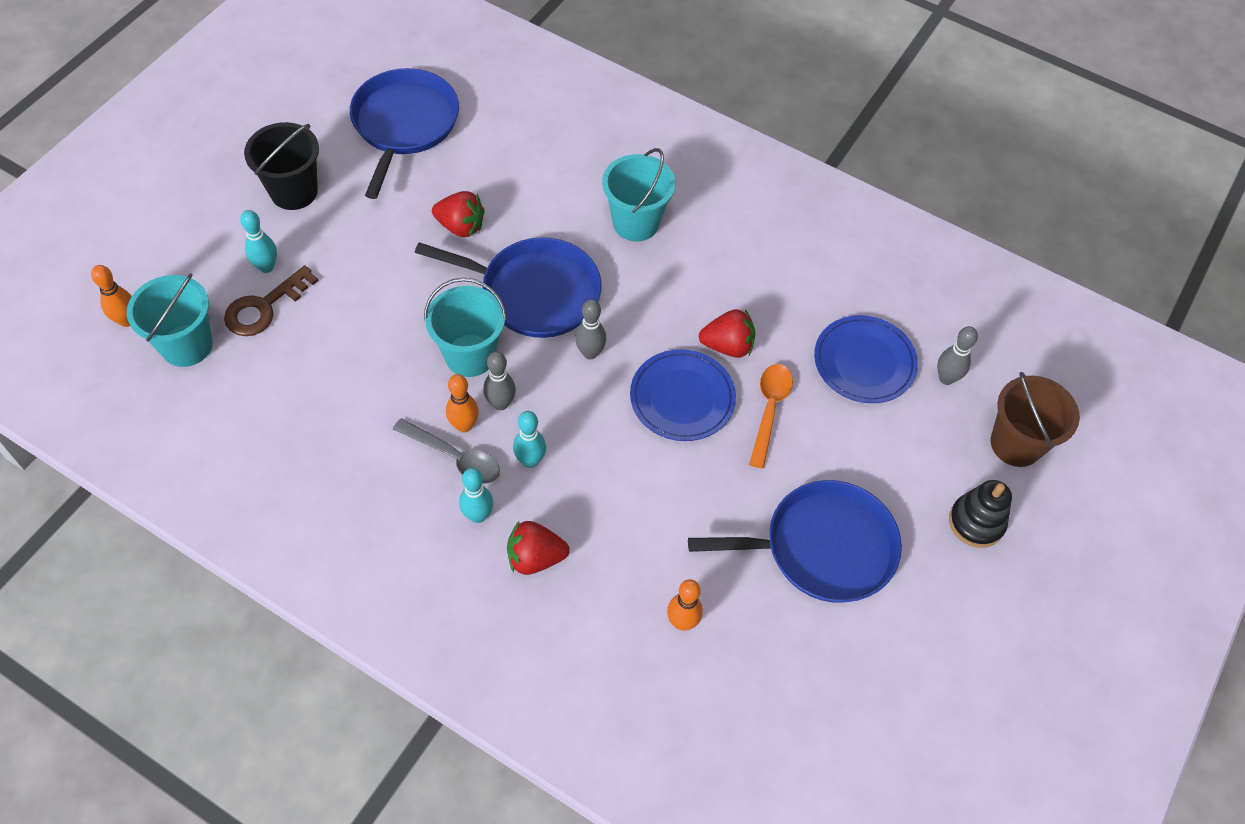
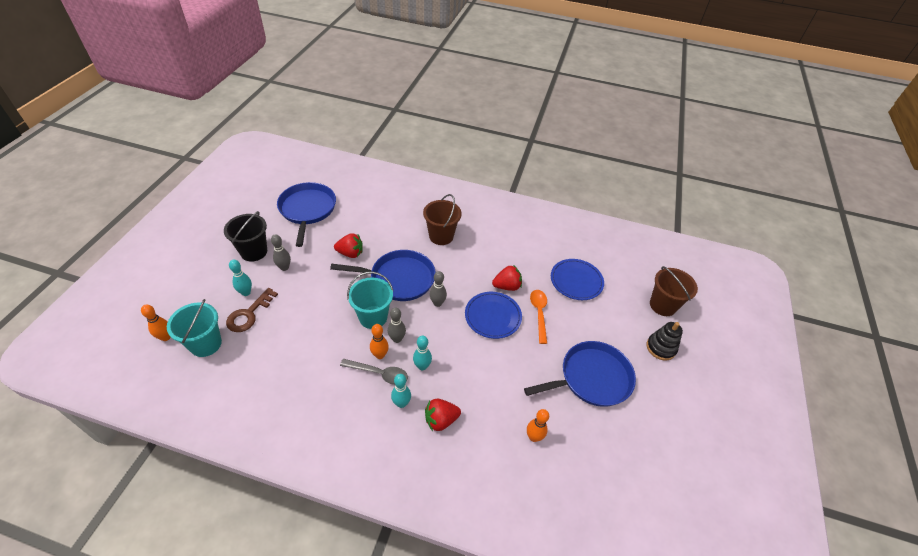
camera: 15 degrees left, 10 degrees down
turquoise bucket [602,148,676,242] -> brown bucket [423,194,461,245]
grey bowling pin [937,326,978,385] -> grey bowling pin moved to [271,234,291,271]

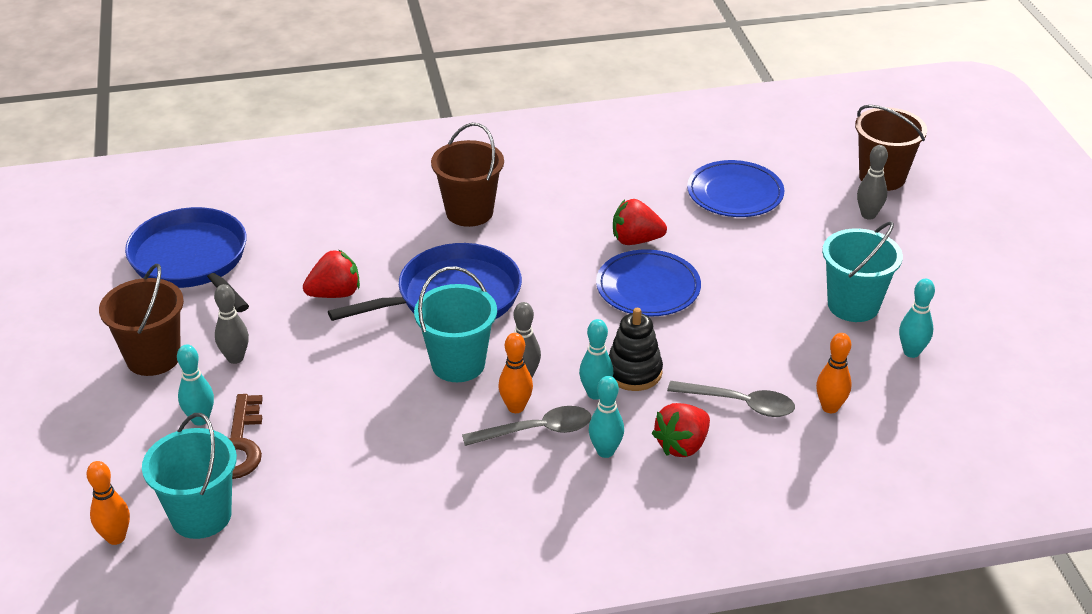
camera: 25 degrees left, 10 degrees down
black bucket [224,211,267,262] -> brown bucket [99,264,184,376]
grey bowling pin [430,271,447,307] -> grey bowling pin moved to [857,145,888,220]
red strawberry [492,265,522,291] -> red strawberry turned 135 degrees counterclockwise [613,199,667,245]
blue pan [524,341,636,407] -> turquoise bucket [822,221,903,322]
orange spoon [530,290,547,344] -> none
black stacking toy [647,322,683,361] -> black stacking toy moved to [609,308,663,391]
none -> grey spoon [667,381,795,417]
none -> turquoise bowling pin [899,279,935,358]

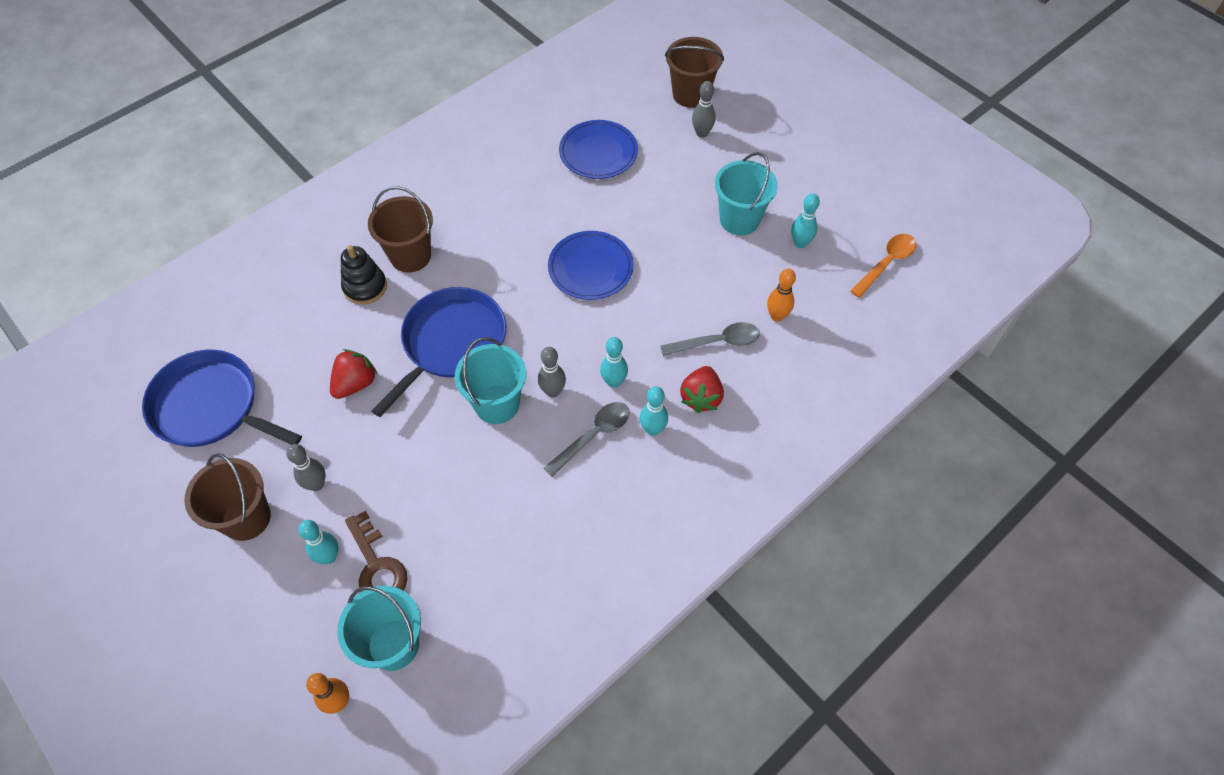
camera: 30 degrees left, 20 degrees up
orange bowling pin [498,333,533,413] -> none
black stacking toy [609,308,663,391] -> black stacking toy moved to [341,245,387,305]
red strawberry [613,199,667,245] -> none
none -> orange spoon [850,234,916,298]

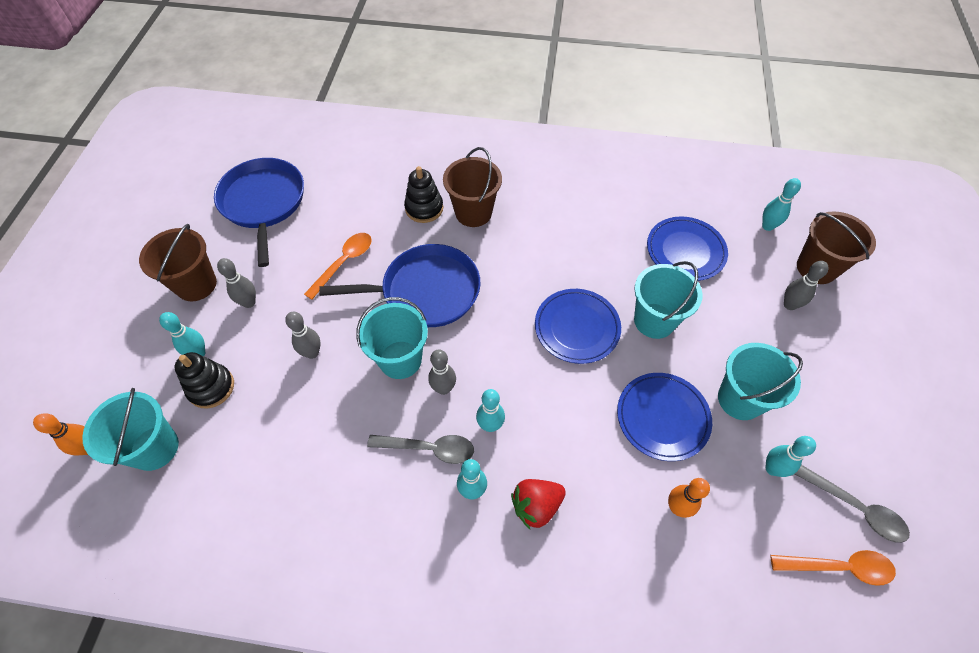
camera: 50 degrees right, 0 degrees up
red strawberry [330,349,377,399] -> orange spoon [304,233,372,300]
brown key [345,511,408,592] -> black stacking toy [175,352,234,409]
grey spoon [660,322,760,356] -> grey spoon moved to [795,465,910,543]
none -> grey bowling pin [285,312,321,359]
none -> blue plate [617,373,712,461]
none -> turquoise bucket [634,261,702,339]
none -> turquoise bowling pin [762,178,801,231]

